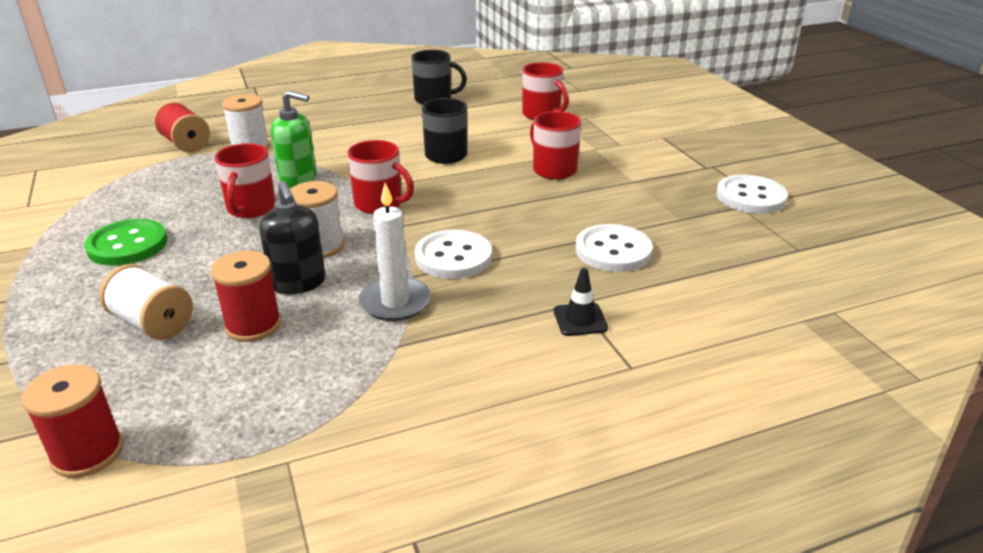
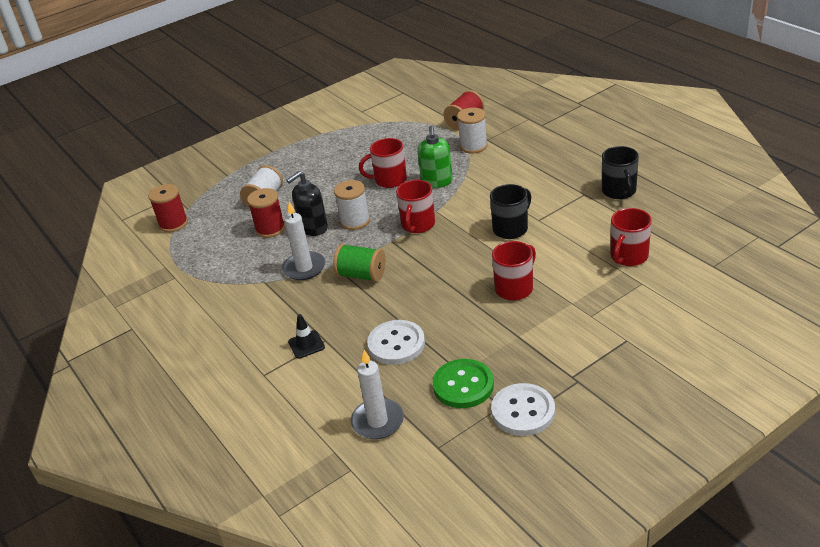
camera: 80 degrees right, 5 degrees up
green button [84,219,167,266] -> green button moved to [432,359,494,408]
white button [415,230,492,279] -> green spool [333,244,386,282]
none -> white candle [351,350,404,439]

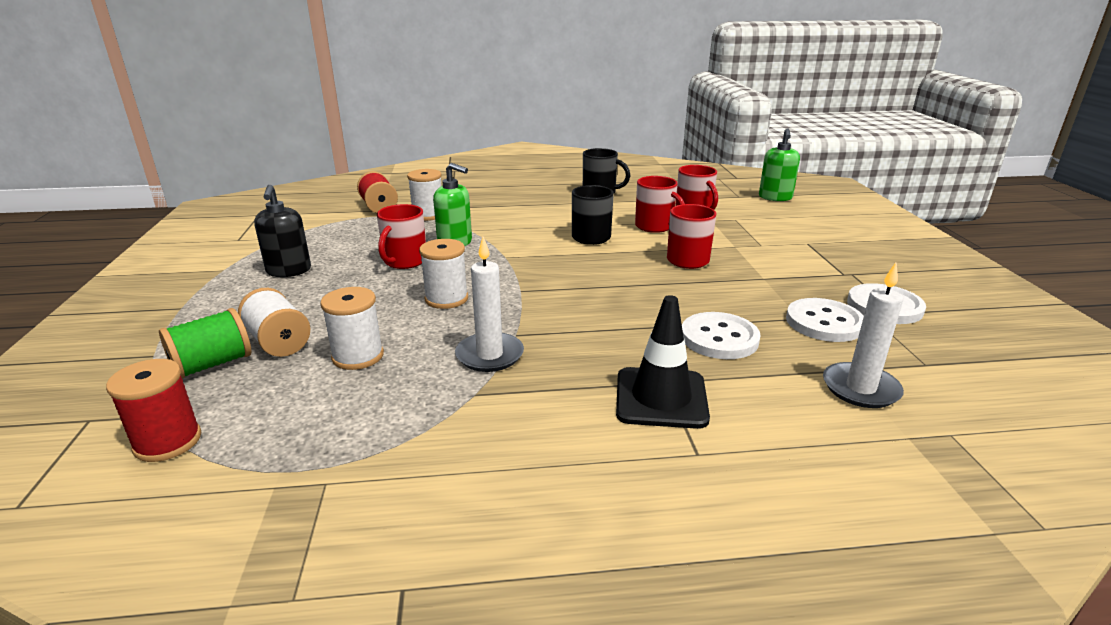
camera: 65 degrees left, 10 degrees down
red spool [247,188,285,238] -> white spool [320,287,384,370]
black soap dispenser [286,171,328,236] -> black soap dispenser moved to [254,185,311,277]
black traffic cone [288,314,325,359] -> black traffic cone [616,295,710,429], size x1.83
green spool [333,244,386,282] -> green spool moved to [159,308,251,379]
red mug [396,180,435,233] -> red mug moved to [635,176,685,233]
green button [432,359,494,408] -> white button [786,298,864,342]
none -> green soap dispenser [759,128,800,201]

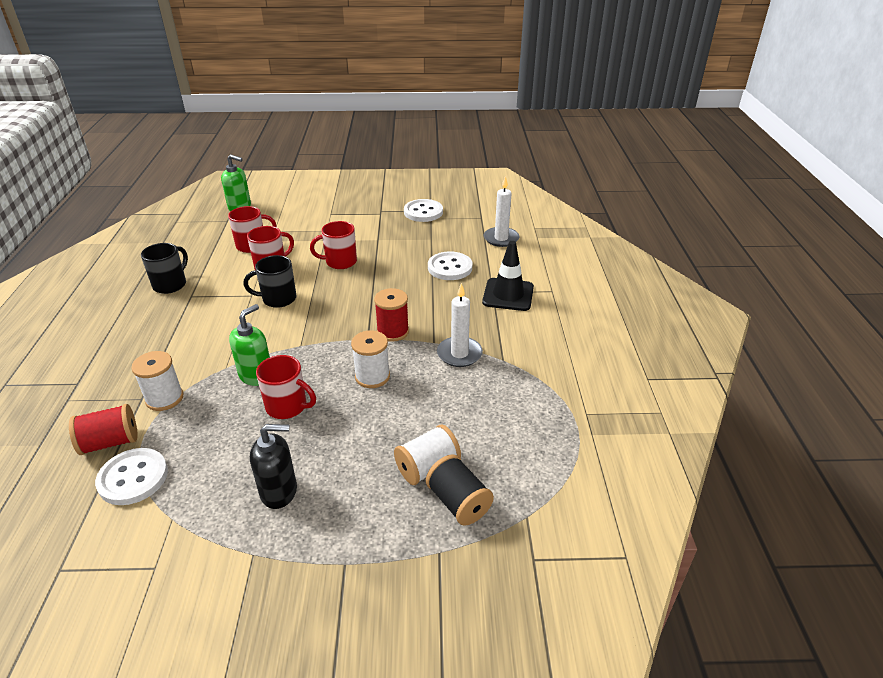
camera: 85 degrees left, 10 degrees up
red spool [106,359,201,462] -> red spool moved to [374,288,409,342]
green spool [159,308,251,379] -> black spool [426,454,494,526]
white spool [320,287,384,370] -> none
white button [786,298,864,342] -> white button moved to [95,448,168,505]

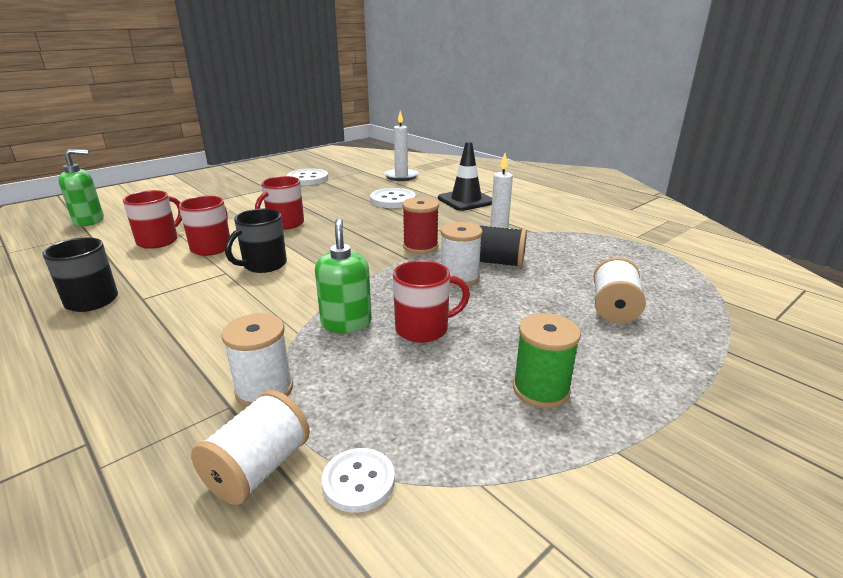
camera: 40 degrees left, 10 degrees down
red spool [69,404,138,455] -> white spool [191,390,310,505]
white button [95,448,168,505] -> white button [322,448,395,513], size x0.65
black soap dispenser [250,424,297,509] -> green spool [513,313,581,408]
black spool [426,454,494,526] -> black spool moved to [477,224,527,268]

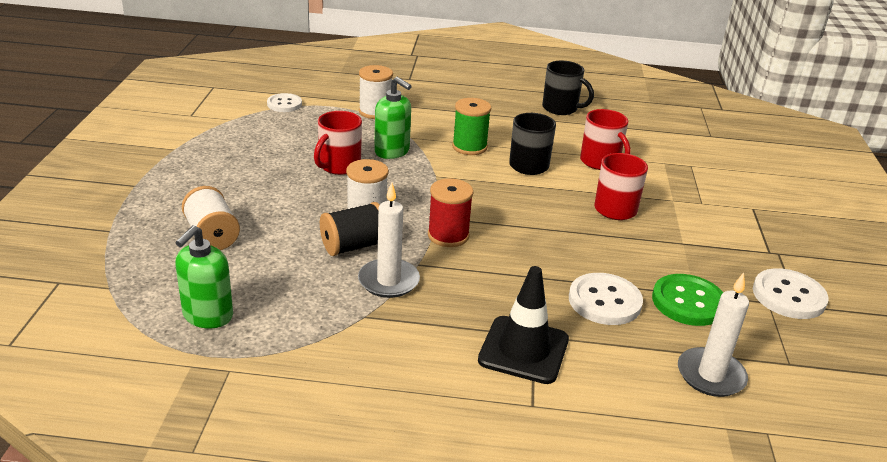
camera: 135 degrees right, 5 degrees up
green soap dispenser [58,149,104,226] -> green soap dispenser moved to [175,225,233,329]
red mug [123,190,182,249] -> none
white spool [191,390,310,505] -> none
green spool [513,313,581,408] -> green spool moved to [452,98,491,155]
none -> green button [652,274,723,326]

